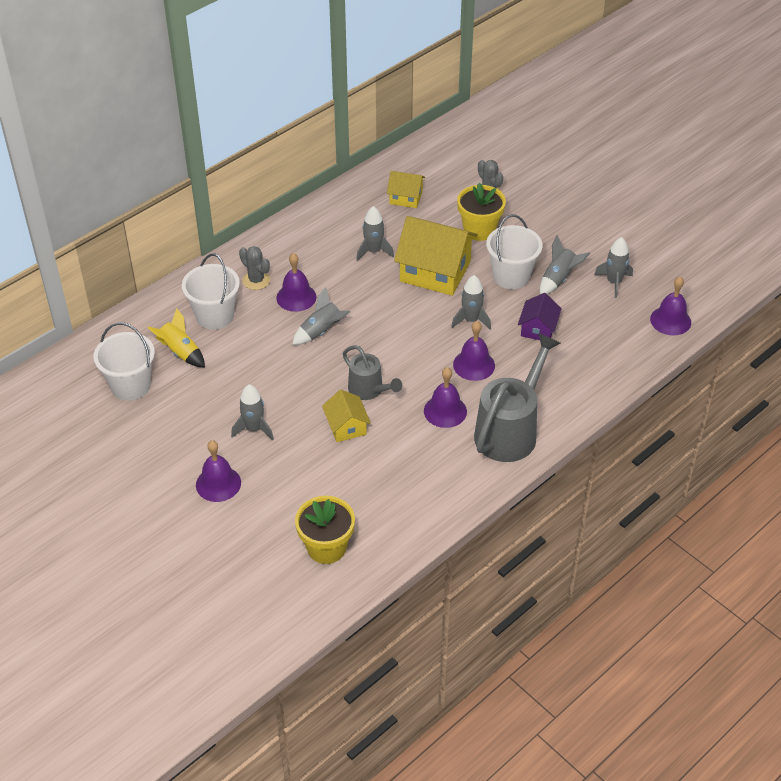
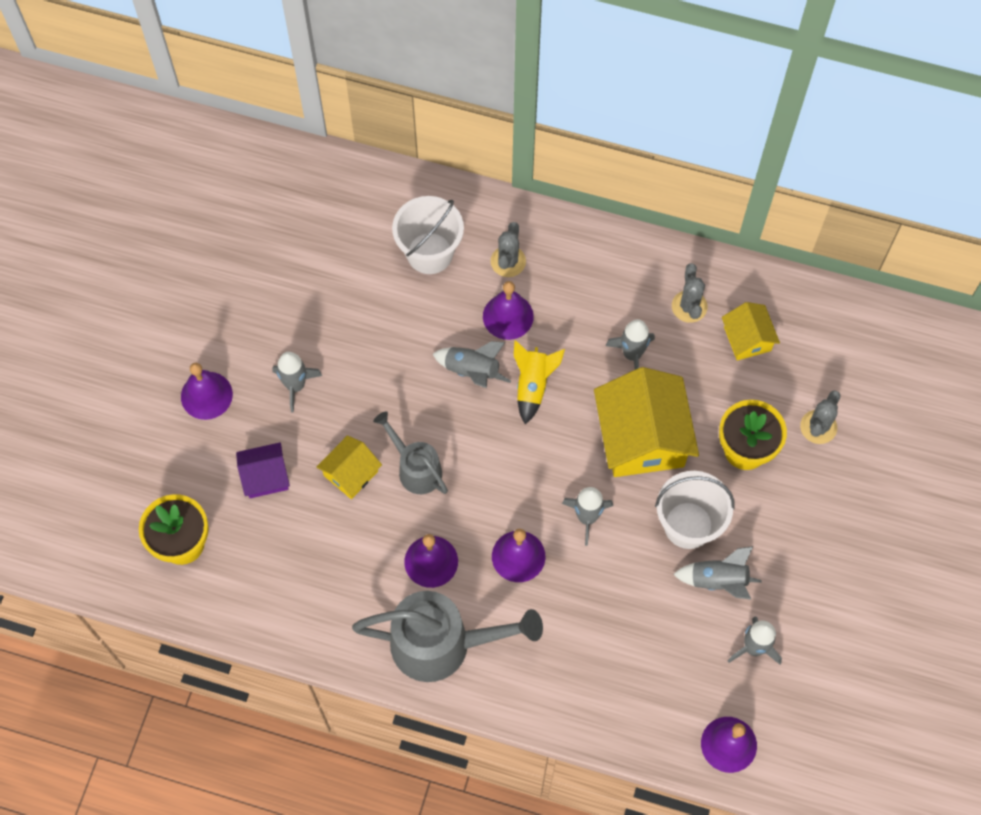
camera: 60 degrees right, 20 degrees up
white bucket [94,322,155,401] -> none
yellow rocket [148,308,205,368] -> yellow rocket moved to [514,340,565,424]
grey watering can [343,345,402,400] -> grey watering can turned 120 degrees clockwise [373,411,448,494]
purple house [518,293,562,340] -> purple house moved to [236,442,290,498]
none -> grey cactus [672,263,708,323]

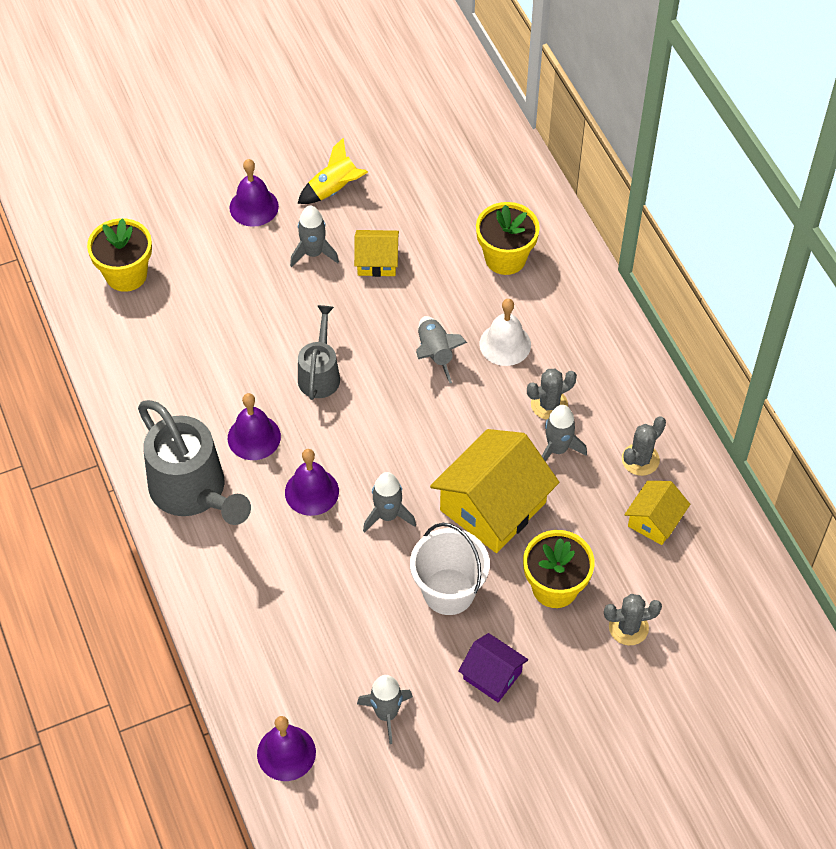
camera: 50 degrees right, 10 degrees down
purple house [236,442,290,498] -> purple house moved to [458,633,528,702]
yellow house [317,435,382,499] -> yellow house moved to [354,230,399,277]
white bucket [392,196,464,274] -> yellow flower pot [476,202,540,275]
purple bell [483,281,534,340] -> white bell [480,299,531,366]
grey cactus [490,222,526,277] -> grey cactus moved to [527,369,577,420]
yellow rocket [514,340,565,424] -> yellow rocket moved to [297,137,368,204]
grey rocket [673,546,762,600] -> none

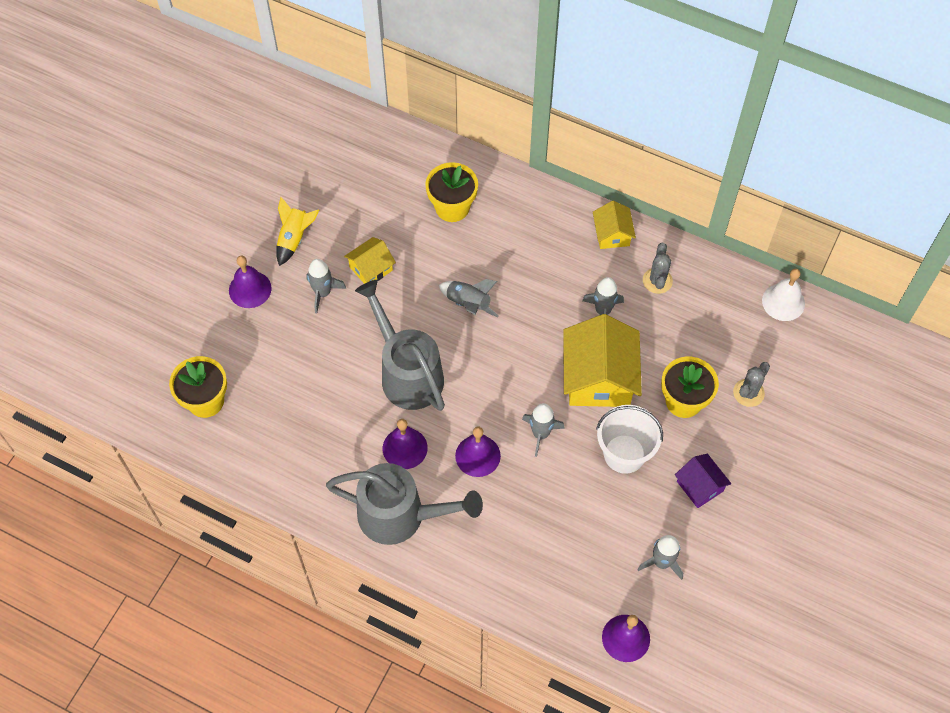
camera: 40 degrees left, 5 degrees up
grey watering can [298,305,340,400] -> grey watering can [355,280,445,411], size x1.73
purple house [458,633,528,702] -> purple house turned 60 degrees clockwise [675,454,731,508]
white bell [480,299,531,366] -> white bell moved to [762,269,805,321]
grey cactus [527,369,577,420] -> none
yellow house [624,481,690,545] -> yellow house moved to [593,201,636,249]

